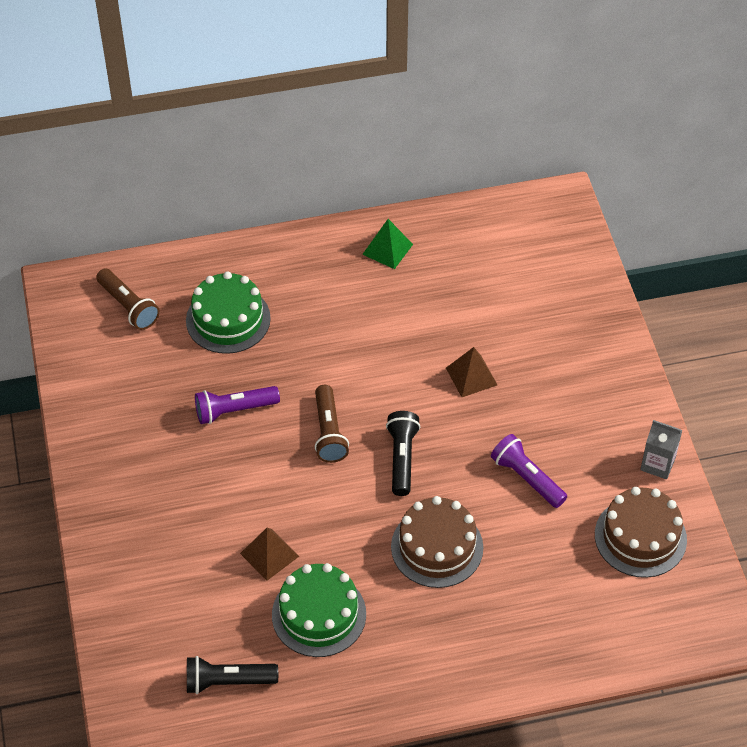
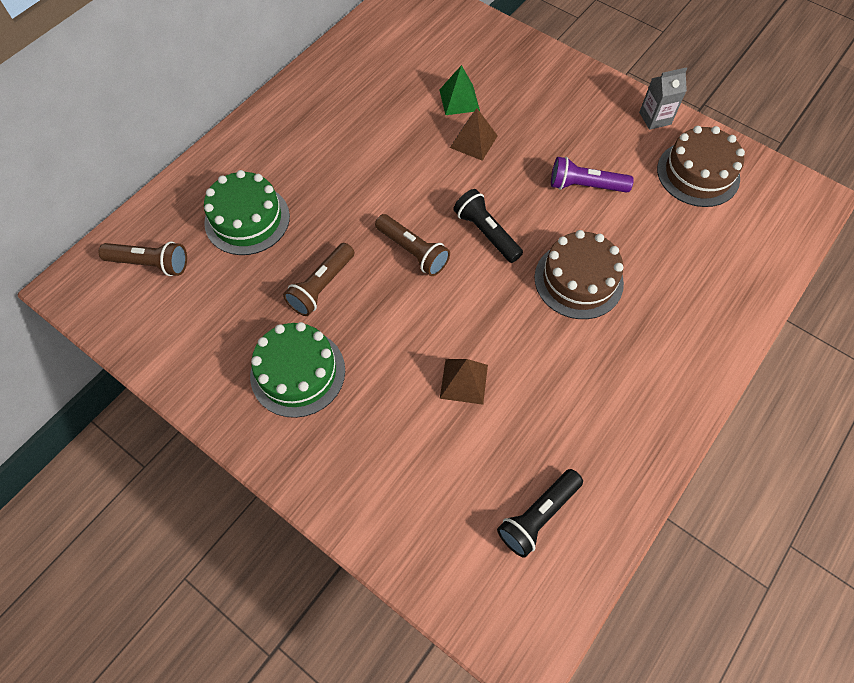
camera: 40 degrees left, 10 degrees up
purple flashlight [195,386,280,424] -> brown flashlight [283,243,354,316]
green cake [272,563,366,657] -> green cake moved to [250,322,345,418]
green pyramid [362,219,413,269] -> green pyramid moved to [440,65,480,115]

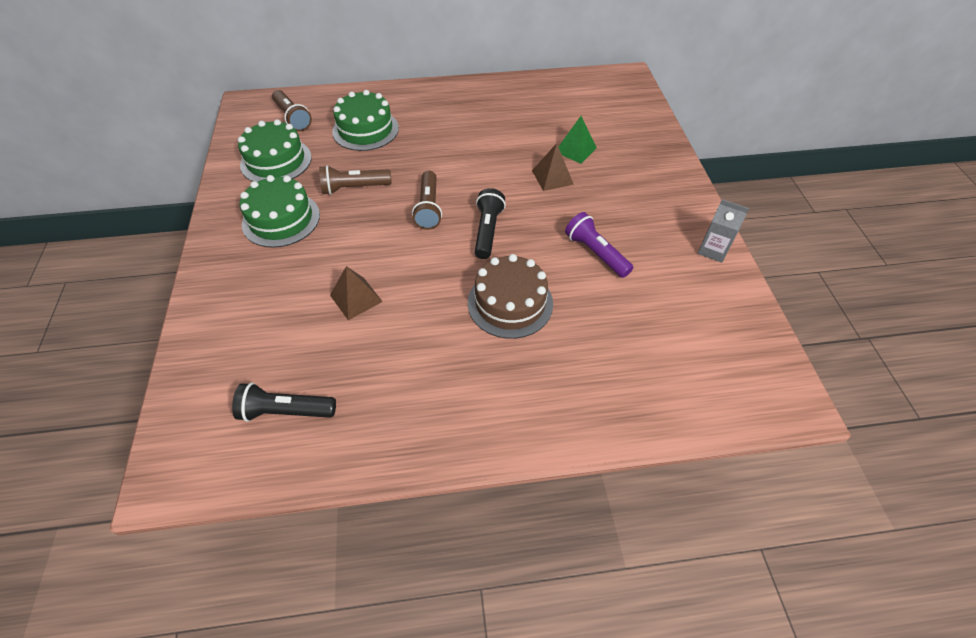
camera: 45 degrees right, 10 degrees down
brown cake [657,126,745,207] -> none
none -> green cake [238,119,312,182]

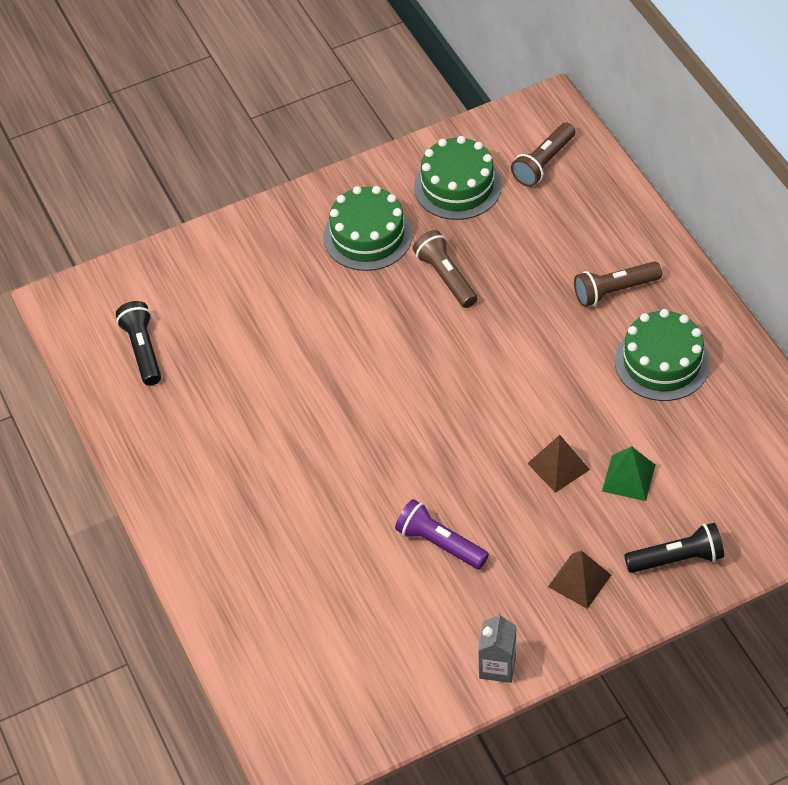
camera: 75 degrees right, 0 degrees up
brown pyramid [330,266,383,320] -> brown pyramid moved to [548,550,611,609]
green cake [332,90,399,151] -> green cake moved to [615,309,710,401]
brown flashlight [412,171,442,230] -> brown flashlight moved to [574,261,662,307]
brown cake [468,254,553,339] -> none
black flashlight [475,188,506,259] -> black flashlight moved to [624,523,724,573]
purple flashlight [565,212,633,278] -> purple flashlight turned 90 degrees counterclockwise [395,499,489,569]

